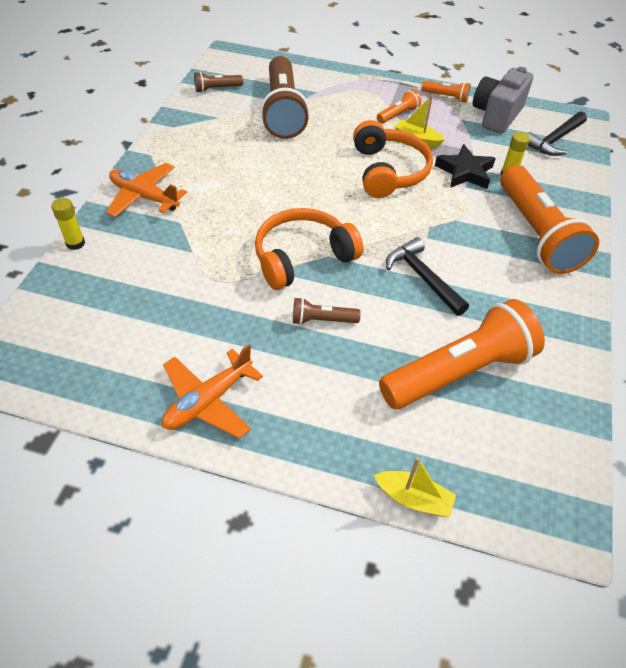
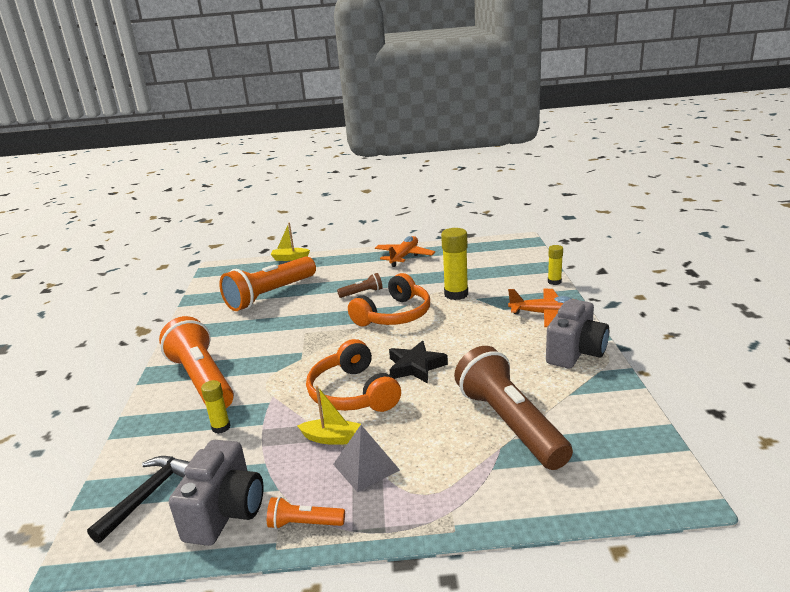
camera: 165 degrees right, 25 degrees down
brown flashlight [194,72,243,93] -> none
orange flashlight [377,89,421,123] -> grey pyramid [333,425,400,492]
black hammer [386,237,469,316] -> none
black star [435,144,496,189] -> black star moved to [389,341,448,384]
none -> yellow glue stick [441,228,468,300]
none -> grey camera [546,299,609,369]

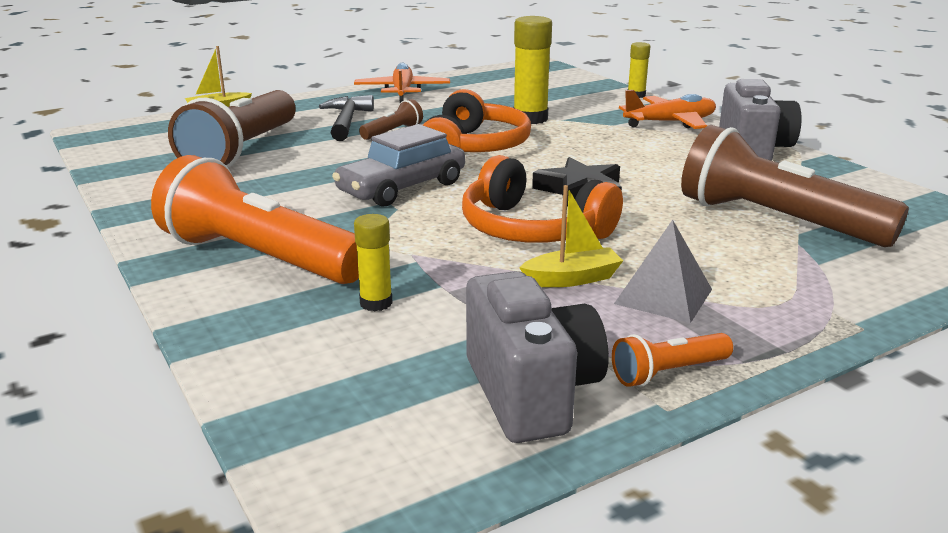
camera: 30 degrees left, 0 degrees up
black hammer [87,456,189,543] -> black hammer moved to [319,95,374,141]
orange flashlight [219,256,316,311] -> brown flashlight [168,90,296,168]
none -> grey car [332,124,465,207]

